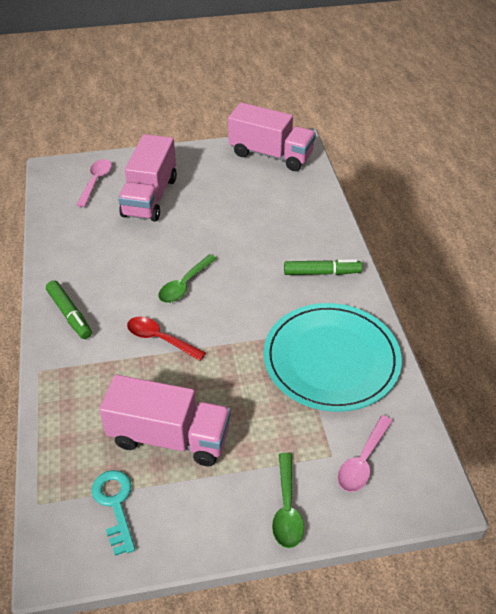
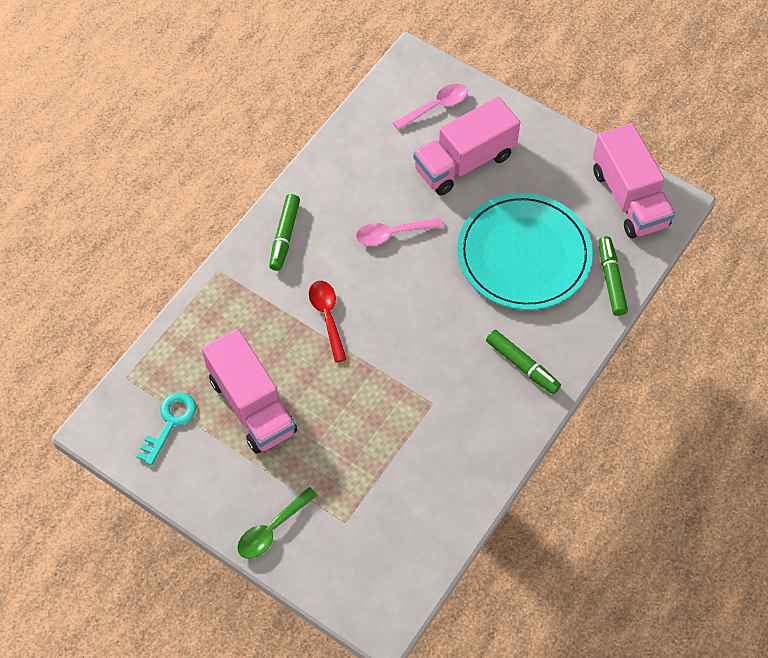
camera: 45 degrees right, 15 degrees up
green spoon [158,254,217,303] -> none
turquoise plate [264,303,402,412] -> turquoise plate moved to [457,193,593,310]
pink spoon [338,415,393,492] -> pink spoon moved to [356,218,443,246]
none -> green marker [599,236,628,316]

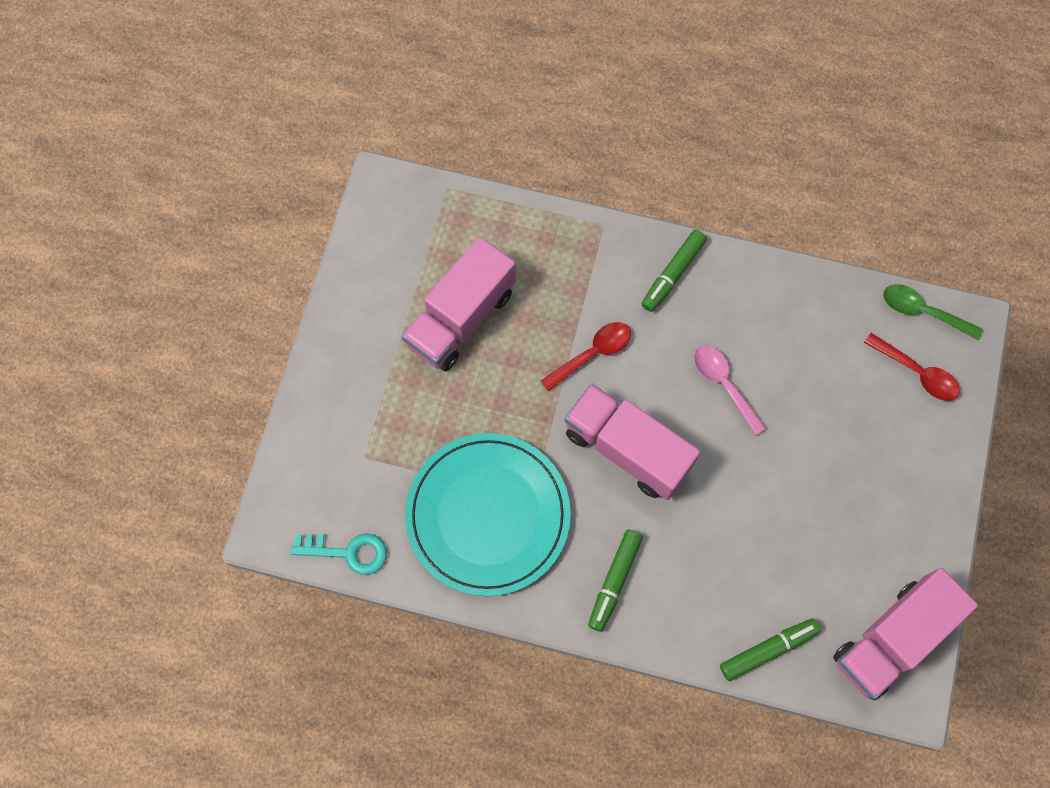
camera: 70 degrees right, 10 degrees up
turquoise key [137,392,196,466] -> turquoise key moved to [291,534,387,575]
green spoon [237,487,318,559] -> green spoon moved to [883,284,983,340]
green marker [269,194,300,271] -> green marker turned 45 degrees counterclockwise [642,230,707,312]
pink spoon [393,84,467,130] -> red spoon [864,333,960,401]
pink truck [413,97,520,195] -> pink truck moved to [565,384,700,500]
turquoise plate [457,193,593,310] -> turquoise plate moved to [405,433,571,596]

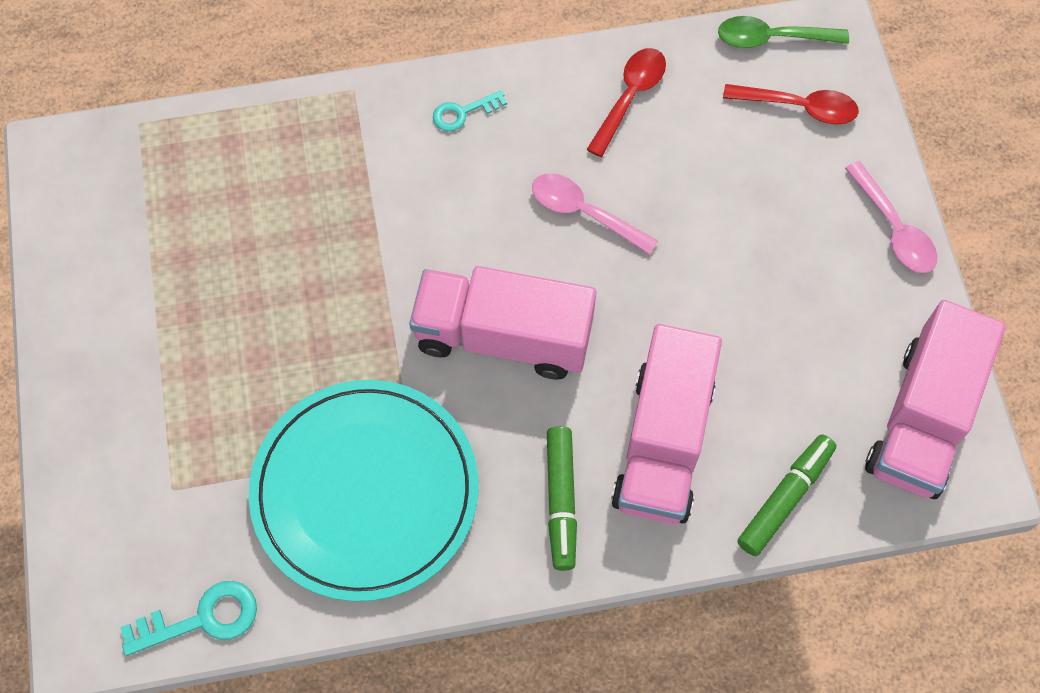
camera: 25 degrees left, 5 degrees down
pink truck [402,237,516,372] -> pink truck moved to [611,324,722,524]
red spoon [541,322,631,391] -> red spoon moved to [586,48,666,157]
green marker [642,230,707,312] -> turquoise key [433,90,507,131]
none -> pink spoon [845,161,937,273]

